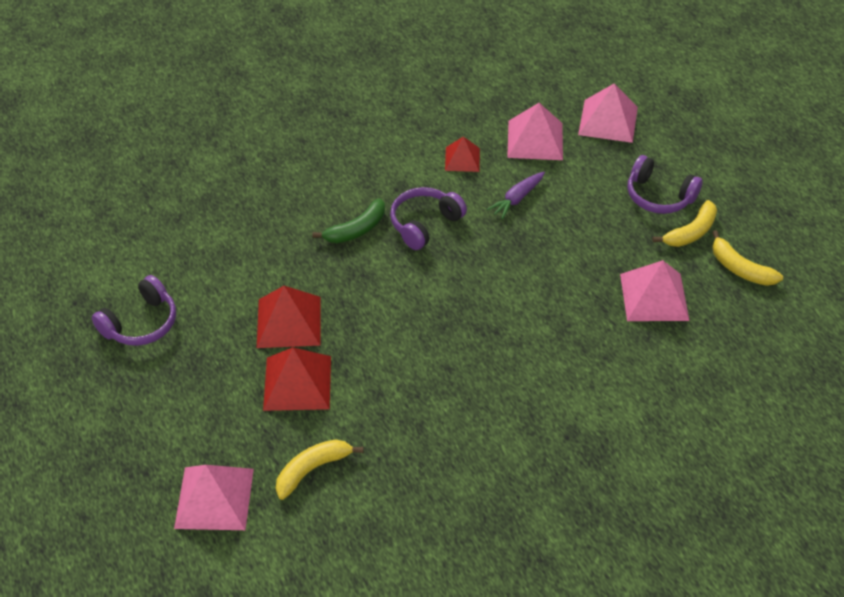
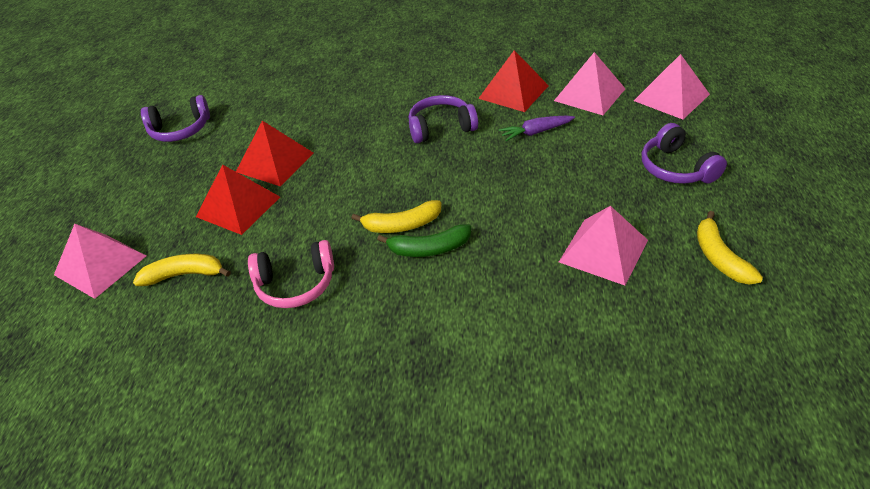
camera: 35 degrees right, 5 degrees down
green banana [312,198,385,243] -> green banana moved to [377,224,471,257]
red pyramid [445,137,480,172] -> red pyramid [478,50,549,112], size x1.62
yellow banana [652,200,717,247] -> yellow banana moved to [351,200,442,233]
none -> pink headphones [248,240,334,308]

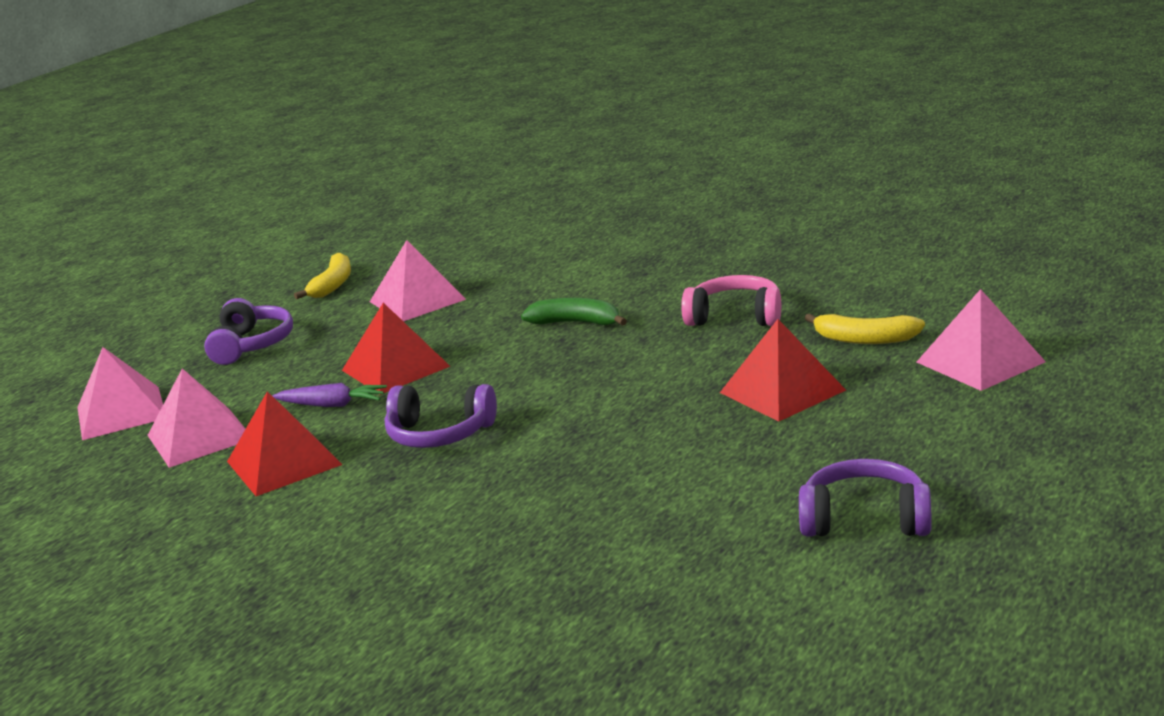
camera: 155 degrees left, 20 degrees down
red pyramid [236,121,314,187] -> red pyramid moved to [342,303,451,393]
yellow banana [351,200,442,233] -> none

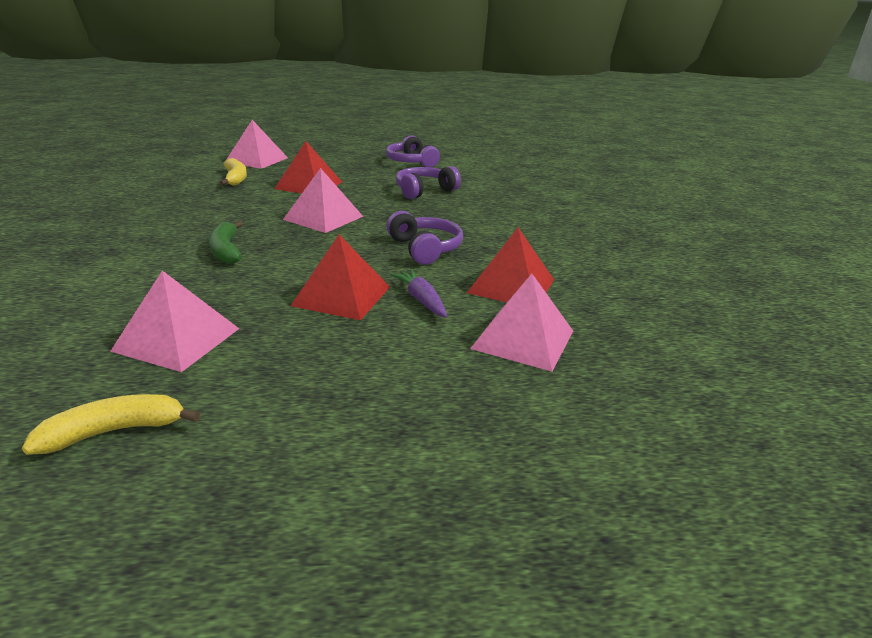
camera: 130 degrees left, 5 degrees up
pink pyramid [77,347,163,440] -> pink pyramid moved to [283,168,364,233]
purple headphones [204,298,293,365] -> purple headphones moved to [396,166,461,199]
pink headphones [681,275,781,326] -> none

